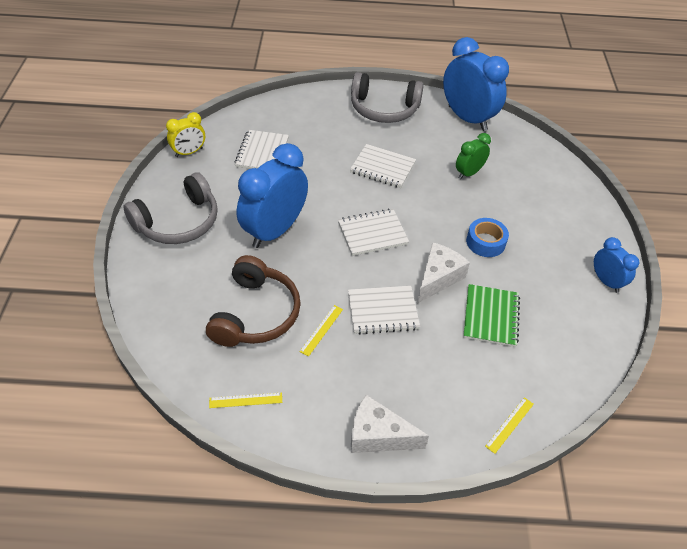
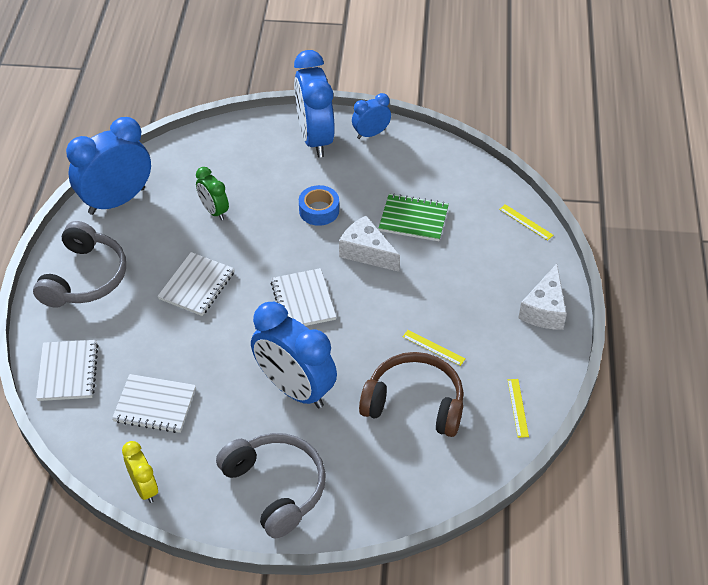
camera: 85 degrees left, 0 degrees up
white notebook [348,286,420,334] -> white notebook moved to [36,340,99,401]
none -> blue clock [294,50,335,157]

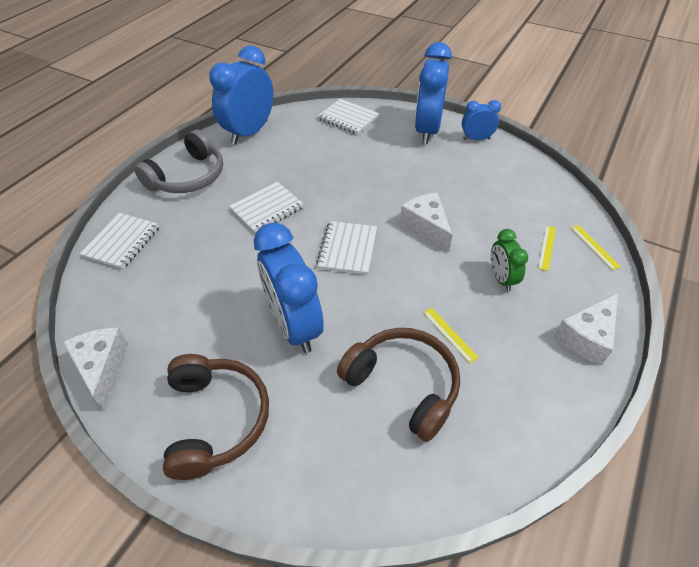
camera: 25 degrees right, 0 degrees up
blue clock [66,117,151,215] -> blue clock turned 45 degrees counterclockwise [209,45,273,145]
white notebook [112,374,196,433] -> white notebook moved to [318,99,379,135]
yellow clock [122,441,158,503] -> white cheese [63,327,129,410]
green clock [196,167,229,220] -> green clock moved to [491,229,528,291]
grey headphones [216,433,326,538] -> brown headphones [163,354,269,480]
blue tape [299,185,339,226] -> none
green notebook [379,193,449,241] -> none
yellow ruler [508,379,529,438] -> yellow ruler moved to [538,226,556,271]

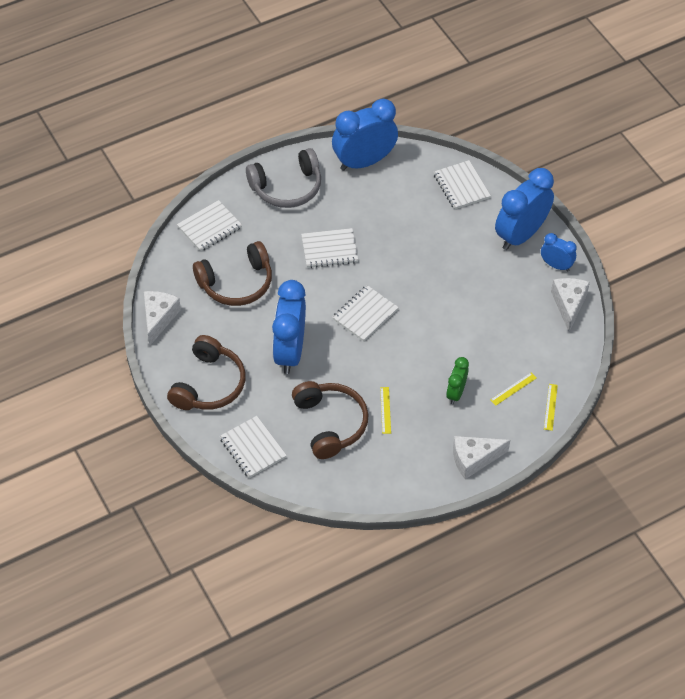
camera: 30 degrees right, 5 degrees up
white cheese [400,193,453,252] -> white cheese moved to [551,278,590,332]
none -> brown headphones [193,241,272,306]
none -> white notebook [219,416,287,478]

